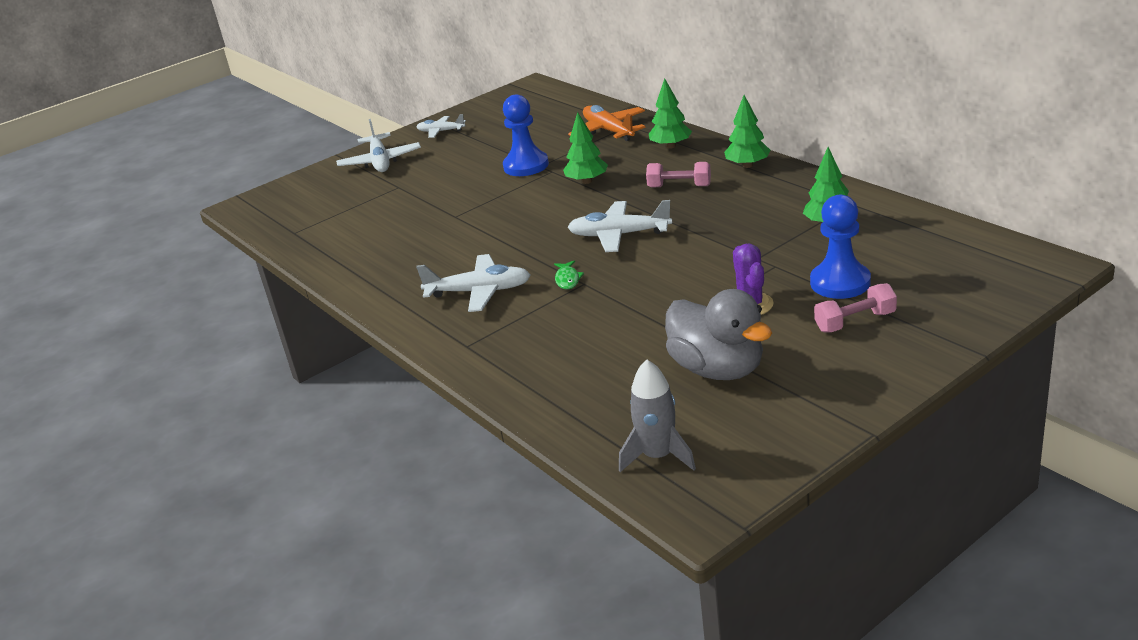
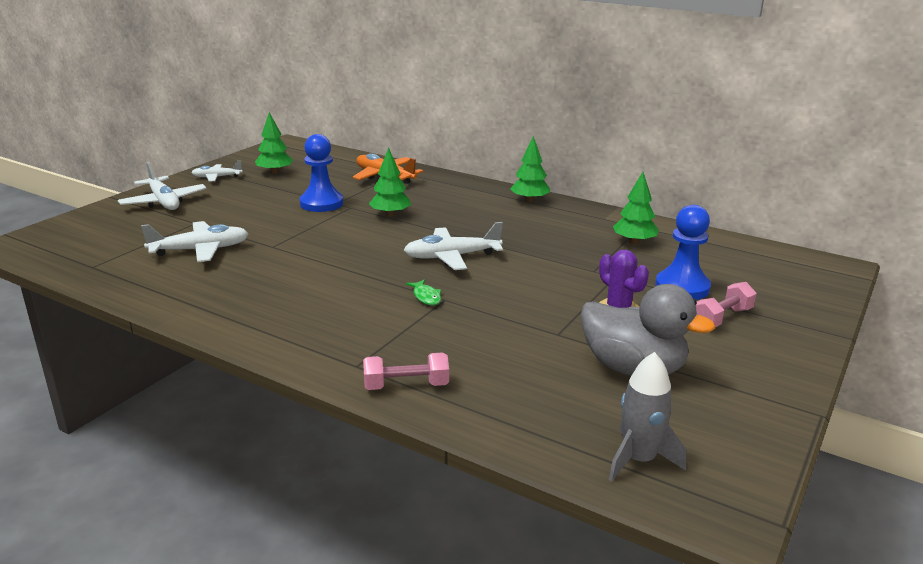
camera: 25 degrees left, 5 degrees down
white plane [416,254,530,312] -> white plane moved to [141,221,249,262]
pink dumbbell [646,162,711,187] -> pink dumbbell moved to [363,352,449,390]
green tree [649,78,692,149] -> green tree moved to [255,112,293,174]

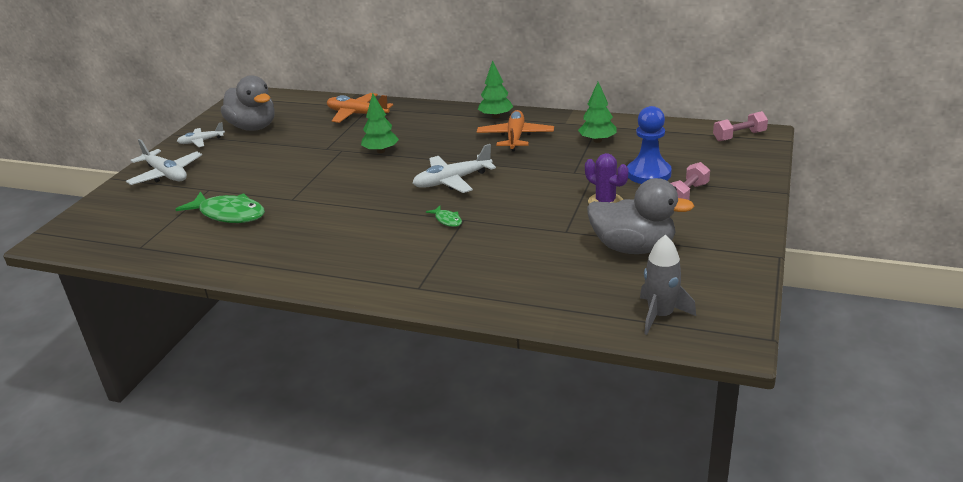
camera: 10 degrees left, 5 degrees up
white plane [141,221,249,262] -> green fish [175,191,265,223]
green tree [255,112,293,174] -> grey duck [221,75,275,131]
blue pawn [299,134,344,212] -> none
pink dumbbell [363,352,449,390] -> pink dumbbell moved to [713,111,768,141]
none -> orange plane [477,110,554,152]

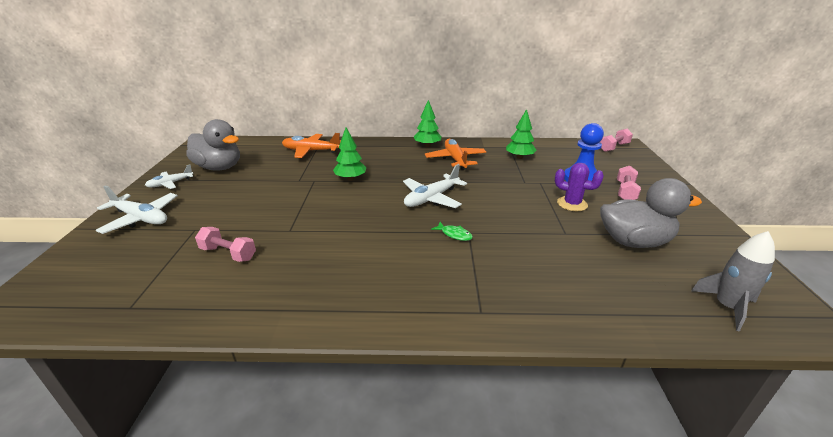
camera: 20 degrees left, 0 degrees up
green fish [175,191,265,223] -> pink dumbbell [195,227,256,262]

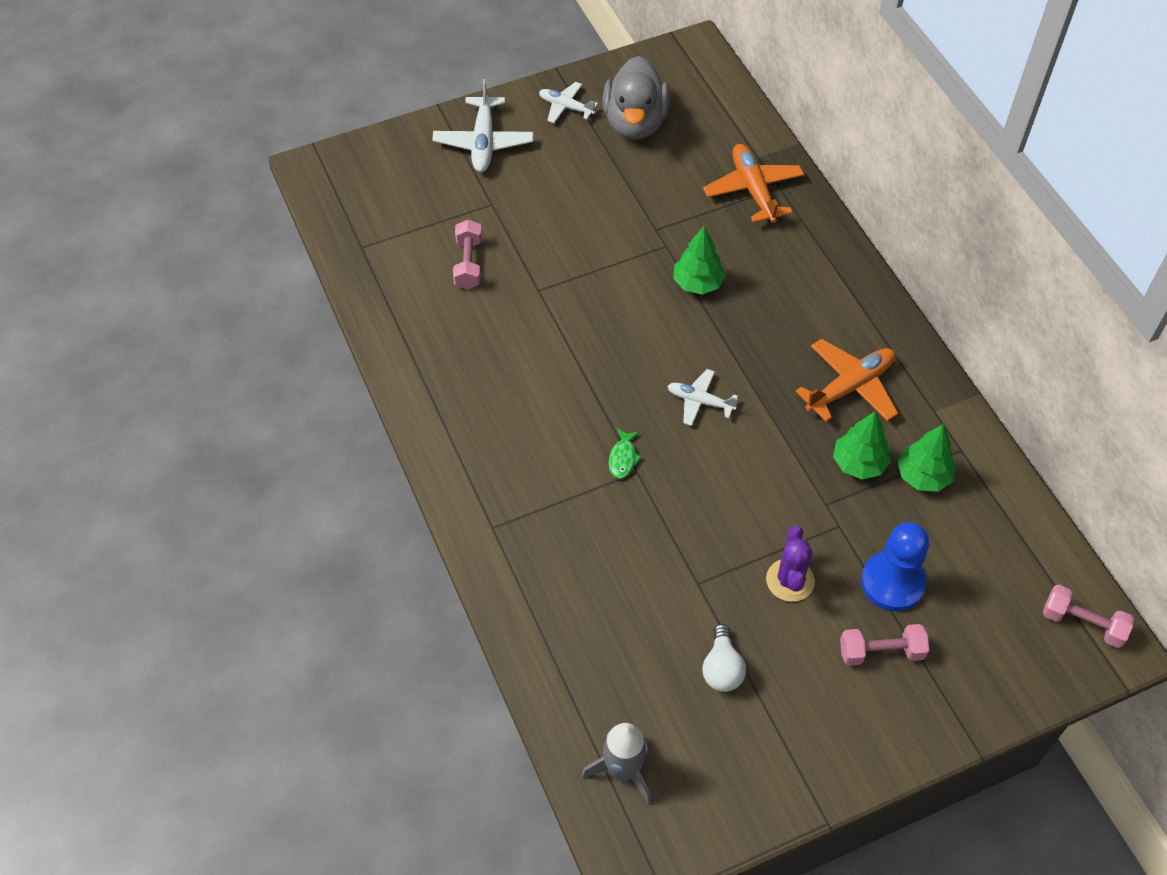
camera: 65 degrees right, 25 degrees up
white plane [403,164,467,208] -> white plane [668,369,738,426], size x0.62
green tree [414,100,442,147] -> green tree moved to [833,411,891,479]
grey duck [600,178,702,248] -> white light bulb [702,624,746,692]

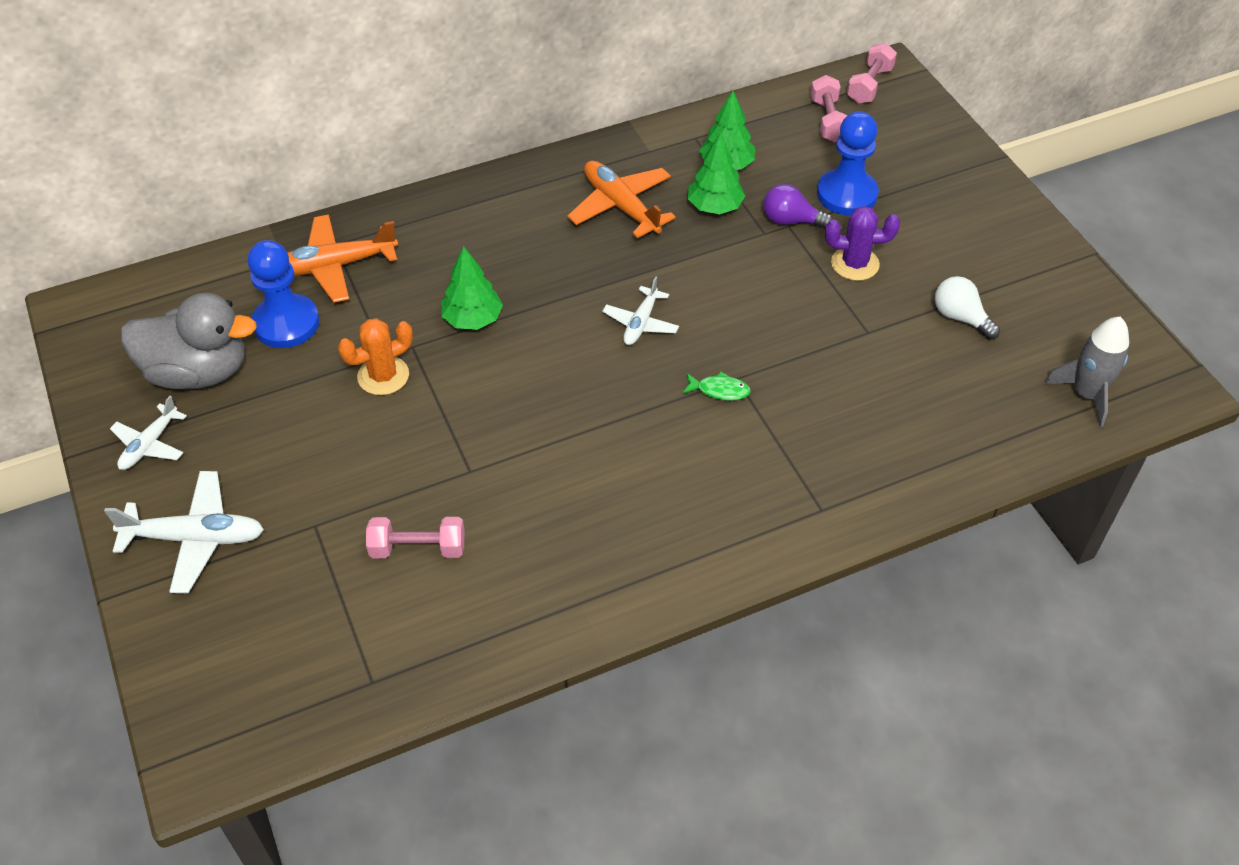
camera: 90 degrees left, 5 degrees down
white light bulb [702,624,746,692] -> white light bulb turned 135 degrees counterclockwise [935,276,1000,340]
pink dumbbell [840,624,929,666] -> pink dumbbell moved to [810,75,848,142]
none -> blue pawn [247,240,319,348]
none -> orange cactus [338,318,413,395]
none -> purple light bulb [764,184,833,229]

